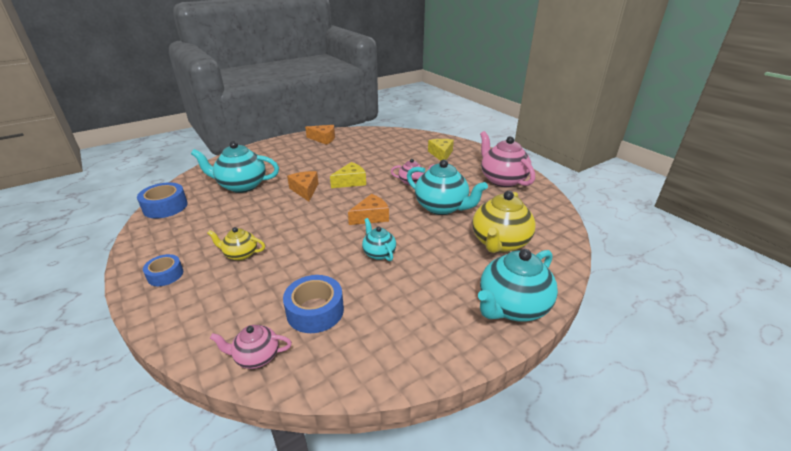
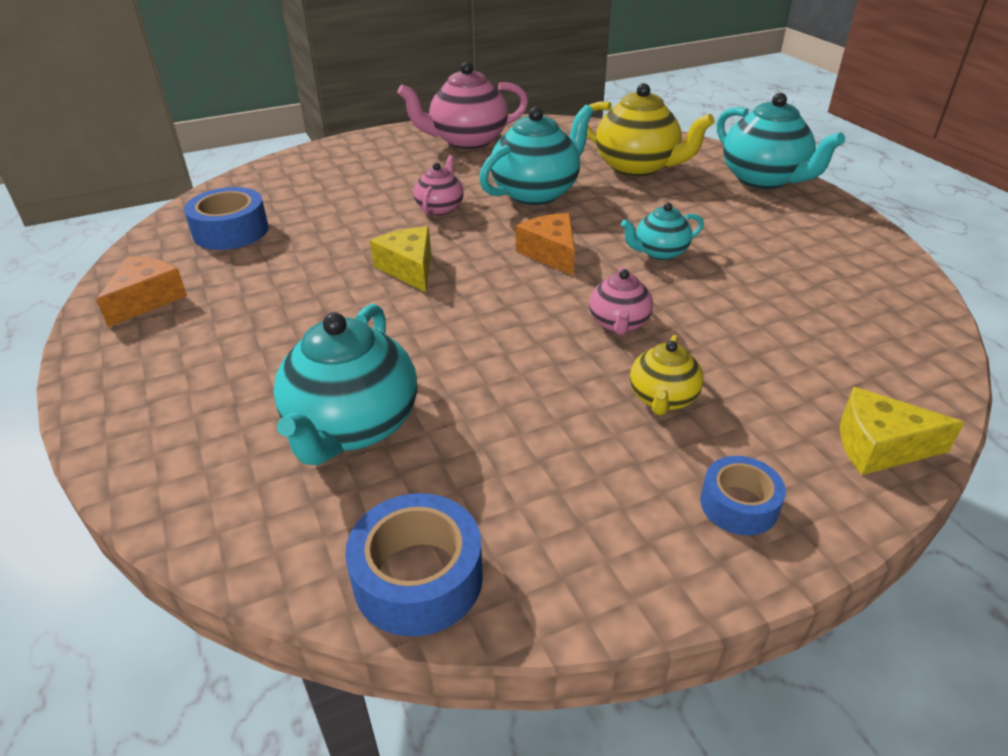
camera: 80 degrees left, 5 degrees up
pink teapot [210,325,292,369] -> pink teapot moved to [589,268,653,335]
blue tape [283,275,344,333] -> blue tape moved to [184,187,269,250]
orange cheese [287,171,319,202] -> none
yellow cheese [428,139,454,161] -> yellow cheese moved to [840,387,965,475]

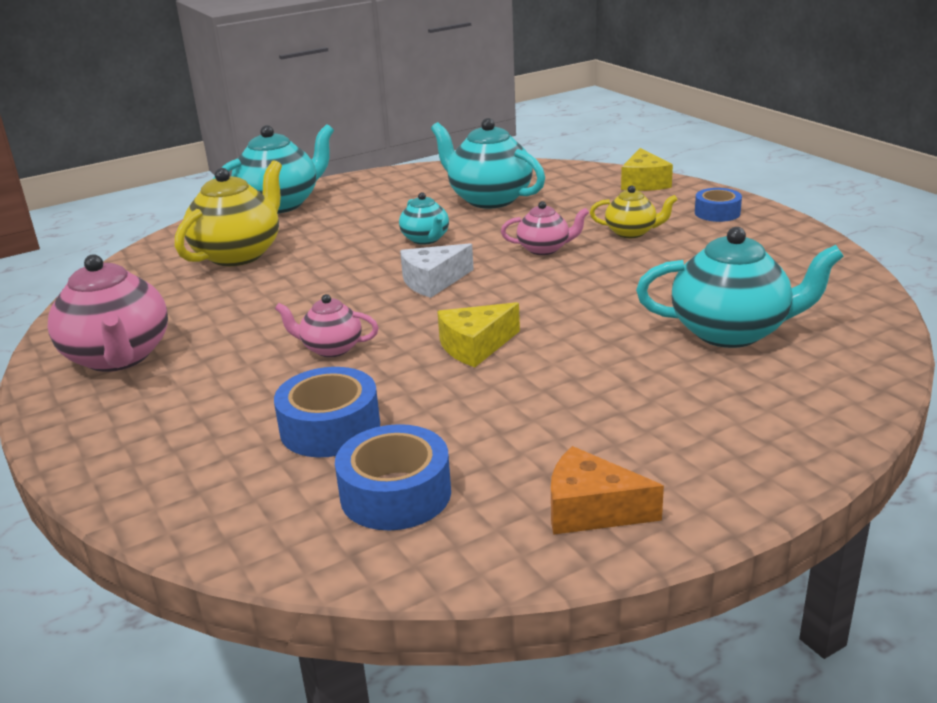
camera: 95 degrees left, 10 degrees down
blue tape [345,493,483,637] -> blue tape moved to [274,367,380,457]
turquoise teapot [479,105,594,205] -> turquoise teapot moved to [431,118,545,208]
orange cheese [516,213,575,276] -> white cheese [400,243,474,298]

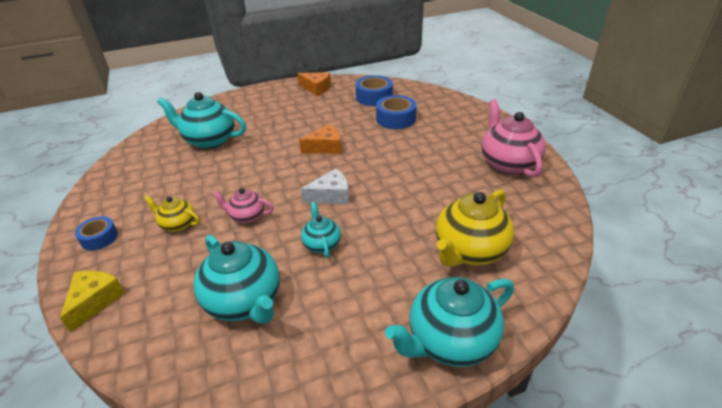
camera: 170 degrees left, 10 degrees up
pink teapot [275,294,379,357] -> none
yellow cheese [437,302,520,367] -> orange cheese [299,124,341,154]

